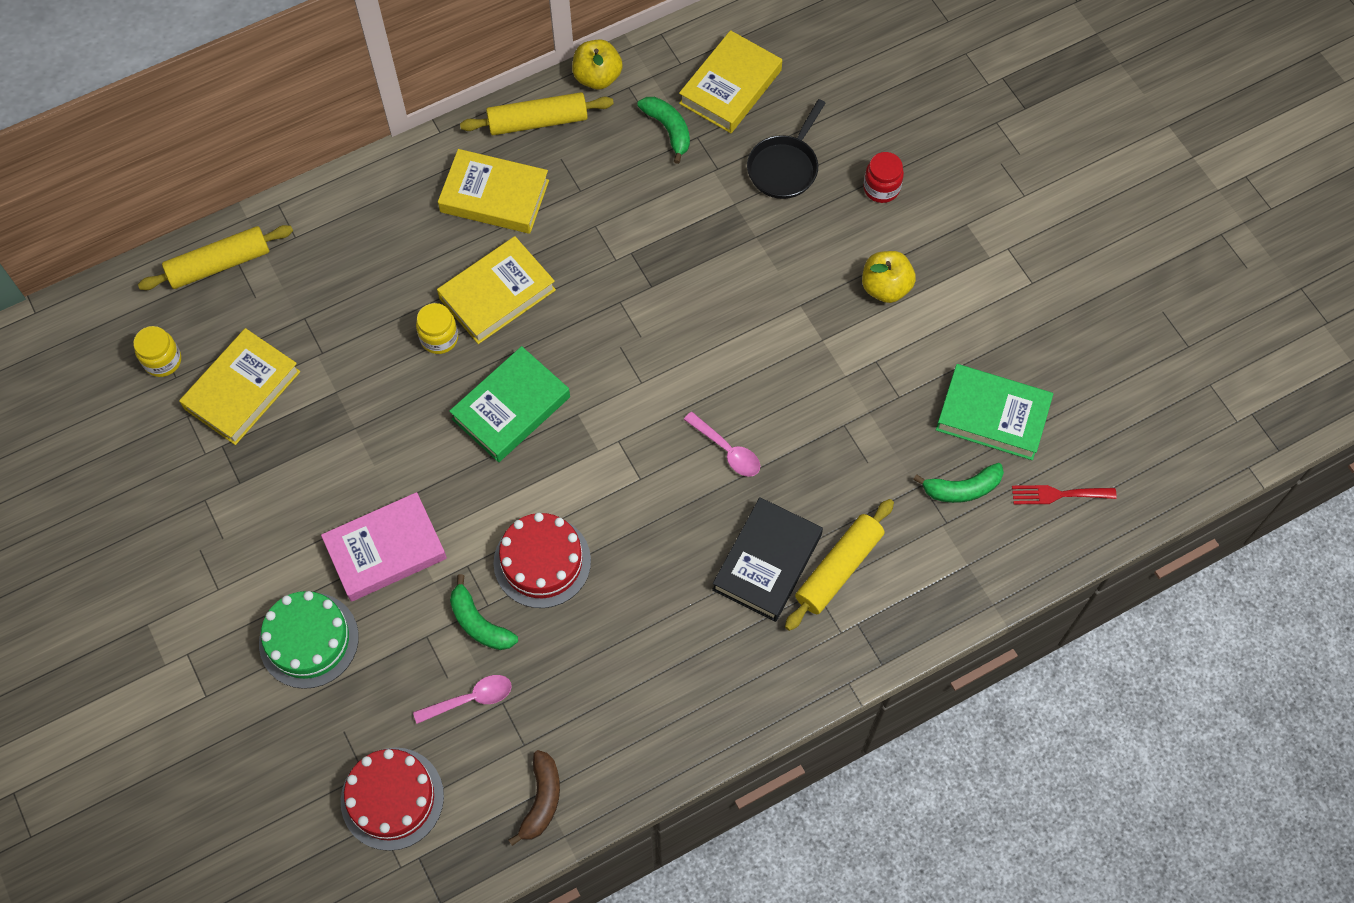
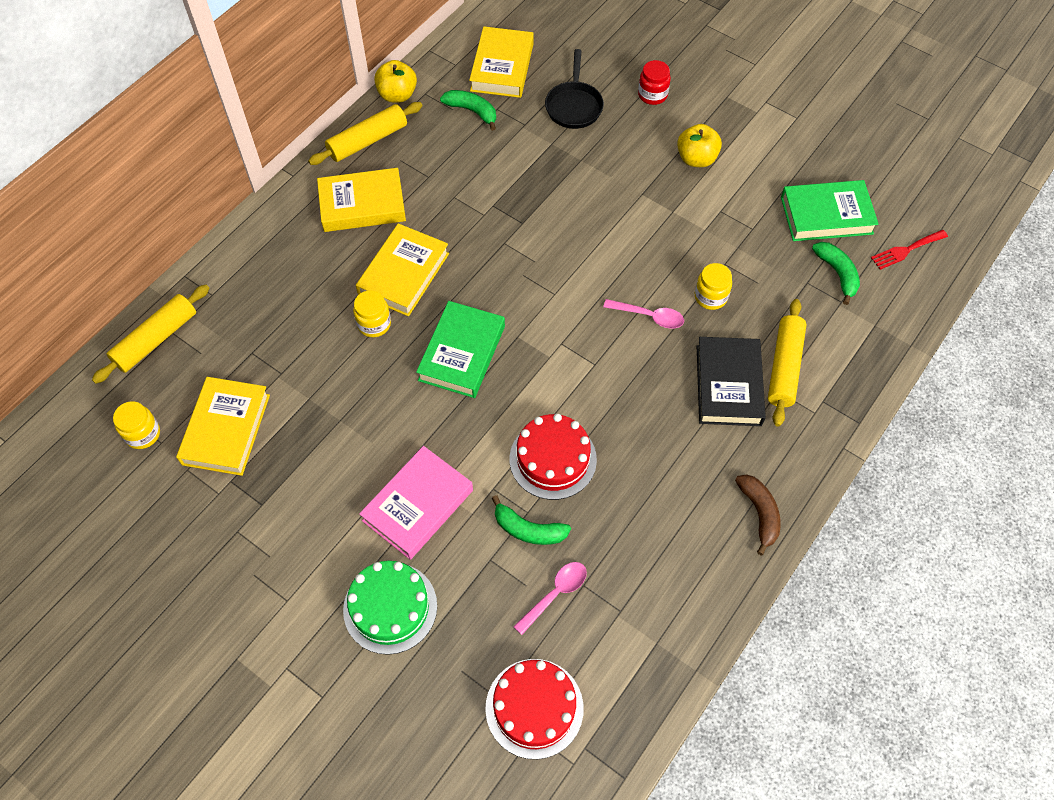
camera: 25 degrees left, 5 degrees down
brown banana [508,750,560,846] -> brown banana moved to [735,474,781,555]
green banana [913,463,1004,503] -> green banana turned 75 degrees counterclockwise [812,242,860,305]
none -> yellow jar [695,263,732,310]

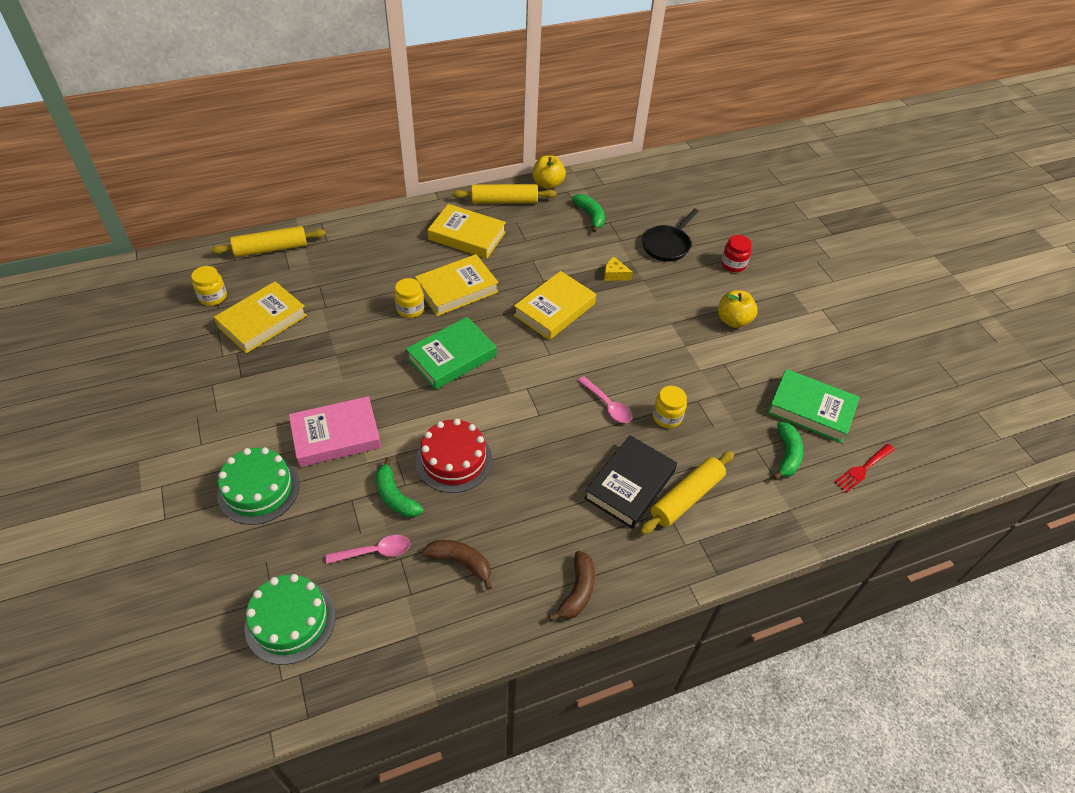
camera: 30 degrees right, 10 degrees down
yellow book [469,26,534,98] -> yellow book moved to [514,271,596,340]
red cake [485,659,584,759] -> green cake [245,574,336,665]
red fork [871,230,948,270] -> red fork turned 45 degrees counterclockwise [834,444,895,493]
none -> brown banana [422,540,492,590]
none -> yellow cheese [604,257,633,281]

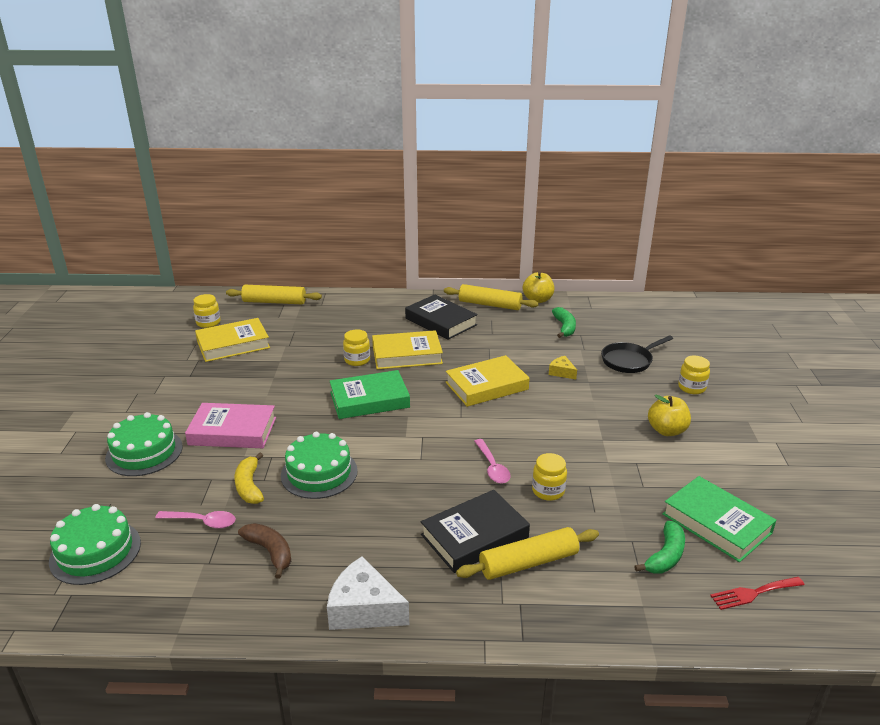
camera: 25 degrees right, 20 degrees down
green banana [376,457,423,517] -> yellow banana [234,453,264,504]
red cake [415,419,492,493] -> green cake [281,432,358,499]
yellow book [428,204,506,259] -> black book [405,294,478,340]
brown banana [549,551,595,621] -> white cheese [327,556,409,630]
red jar [721,235,752,272] -> yellow jar [678,355,710,394]

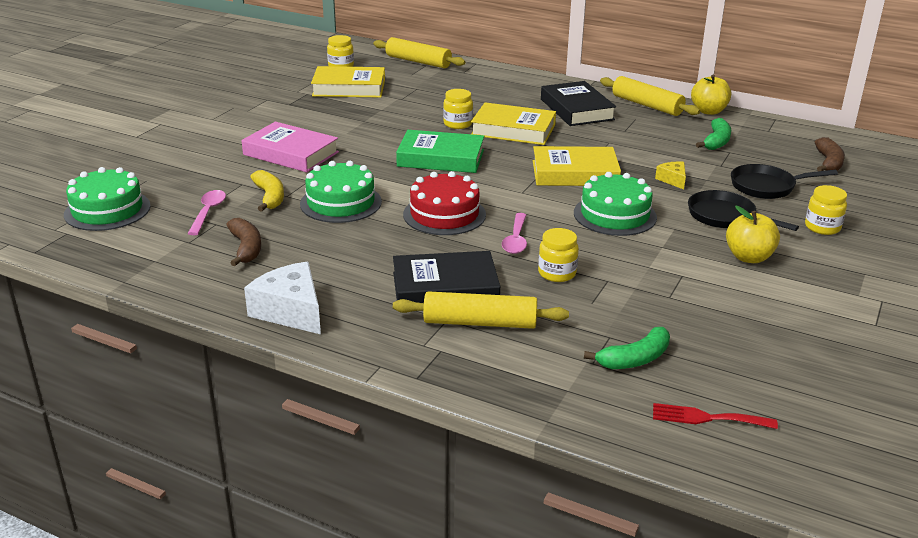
camera: 25 degrees right, 0 degrees up
green cake [105,412,183,476] -> green cake moved to [574,172,657,236]
pink spoon [155,511,236,529] -> pink spoon turned 120 degrees counterclockwise [187,190,226,235]
yellow banana [234,453,264,504] -> yellow banana turned 150 degrees clockwise [250,170,284,212]
green book [662,476,776,562] -> none
none -> red cake [403,171,486,235]
none -> black pan [688,190,799,231]
none -> brown banana [815,137,845,171]

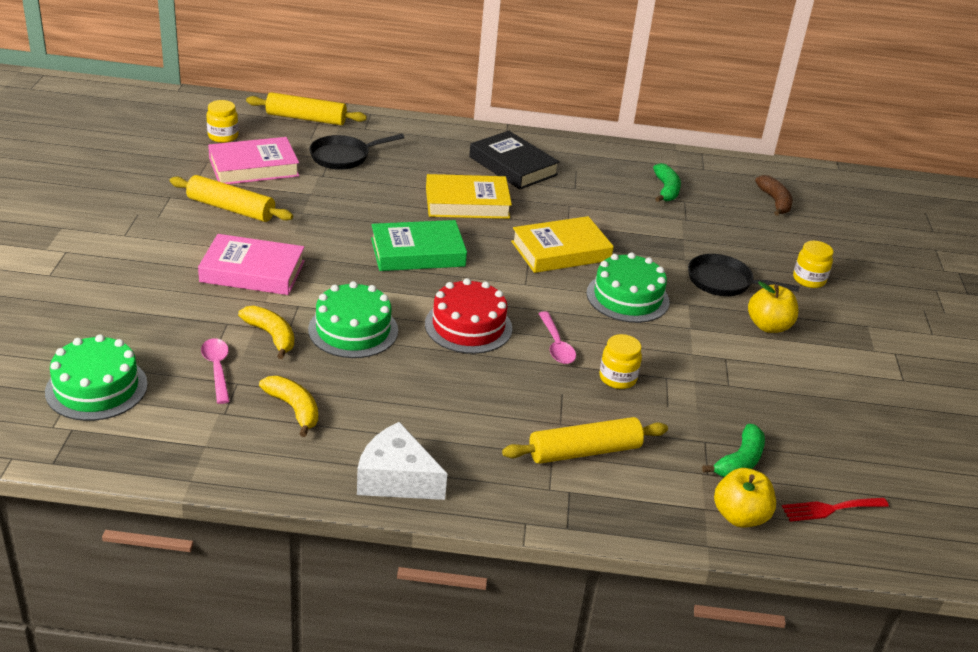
camera: 25 degrees left, 5 degrees up
brown banana [226,218,261,266] -> yellow banana [259,376,318,437]
yellow book [311,66,385,98] -> pink book [208,137,299,184]
black book [393,251,500,303] -> none
yellow jar [443,89,473,129] -> none
yellow rolling pin [600,76,700,116] -> yellow rolling pin moved to [170,175,293,222]
yellow cheese [655,162,686,189] -> none
yellow apple [691,75,731,115] -> yellow apple moved to [714,468,776,528]
black pan [731,164,838,199] -> black pan moved to [309,134,405,170]

